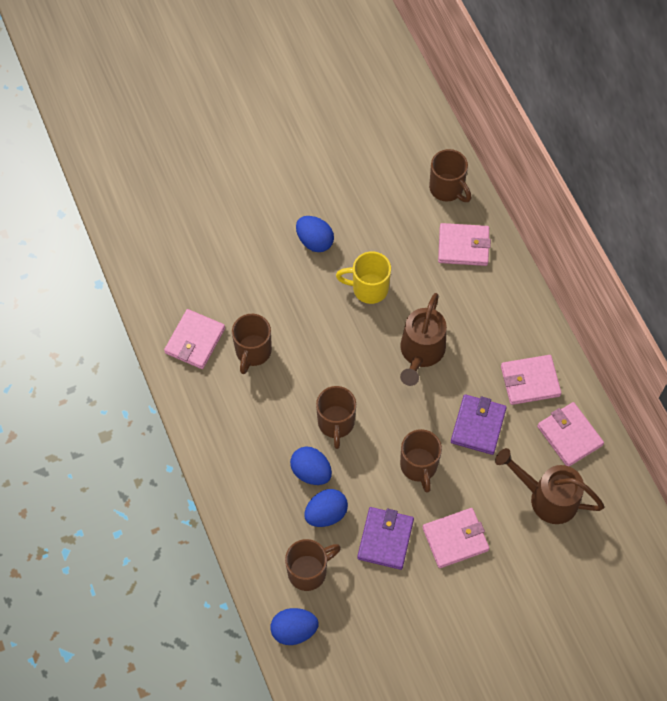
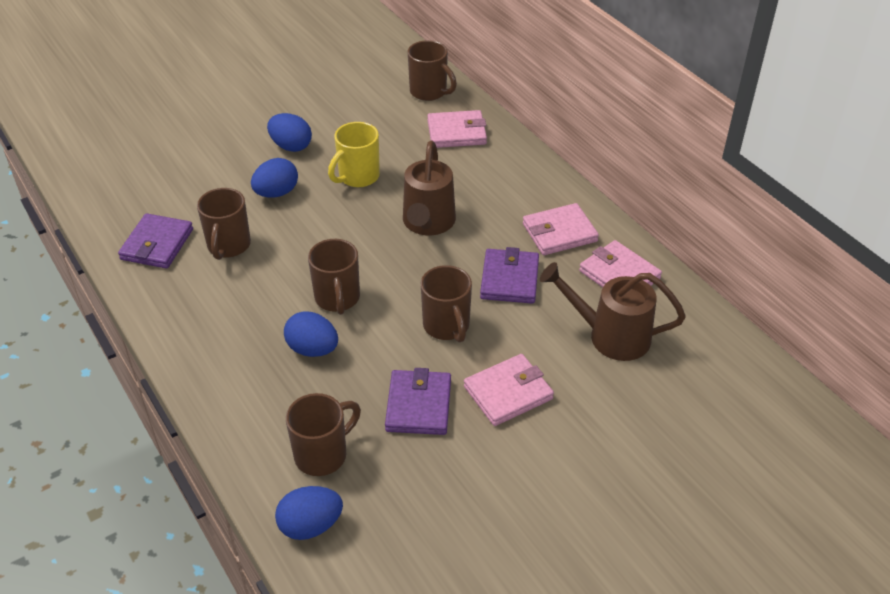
camera: 10 degrees left, 20 degrees down
pink wallet [164,309,225,369] -> purple wallet [118,213,193,269]
blue egg [304,489,348,527] -> blue egg moved to [251,158,298,198]
yellow mug [336,251,391,304] -> yellow mug turned 45 degrees counterclockwise [328,122,380,187]

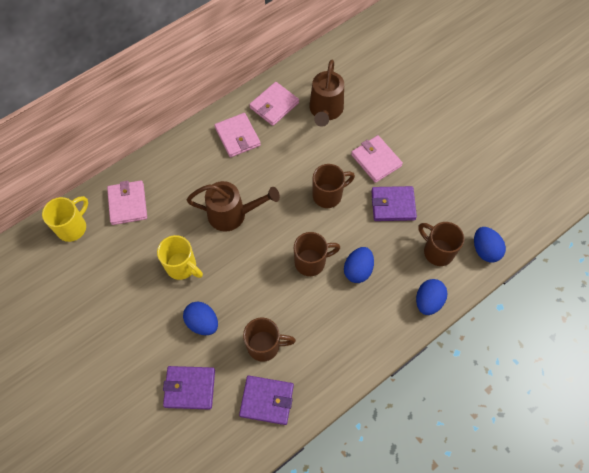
camera: 95 degrees left, 20 degrees up
blue egg [267,113,312,152] -> blue egg moved to [416,279,447,315]
brown mug [408,40,457,101] -> yellow mug [42,196,88,242]
purple wallet [480,247,539,304] -> purple wallet moved to [163,366,215,410]

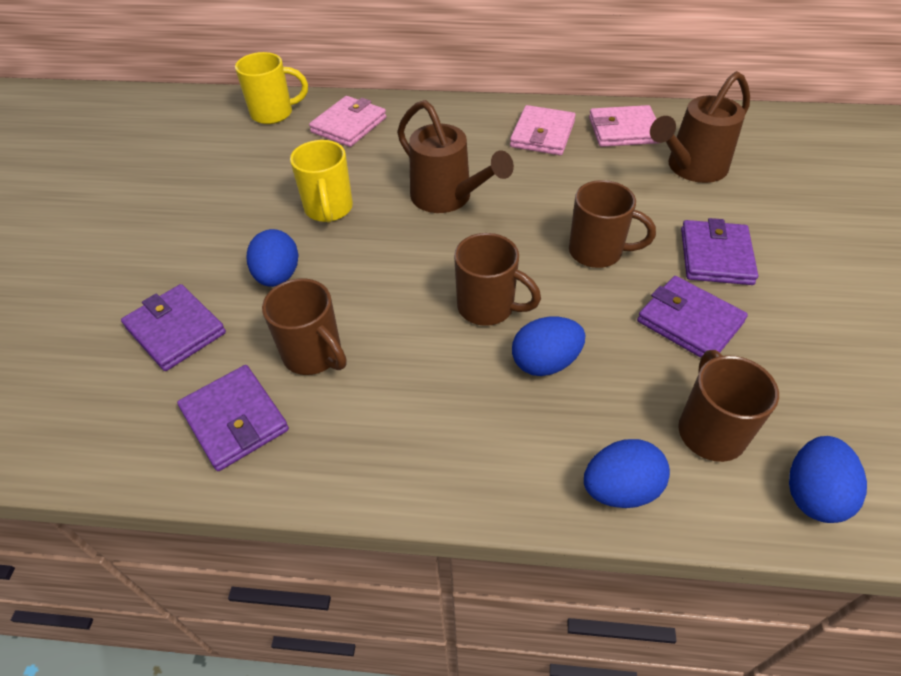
camera: 45 degrees right, 15 degrees down
pink wallet [351,135,403,183] -> purple wallet [681,218,758,285]

